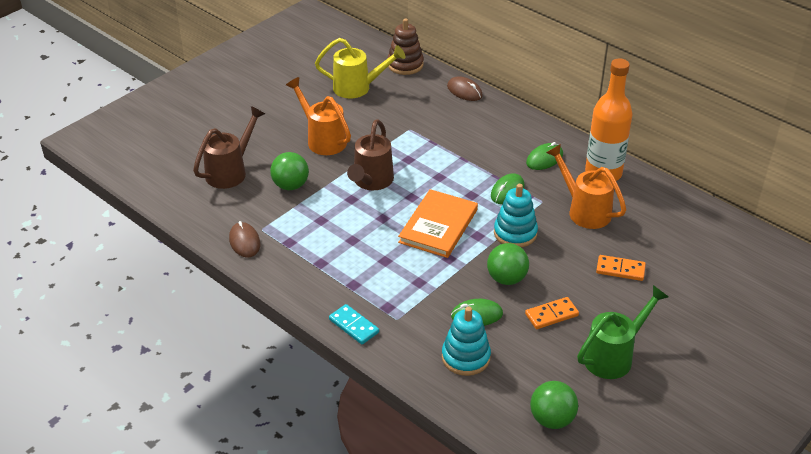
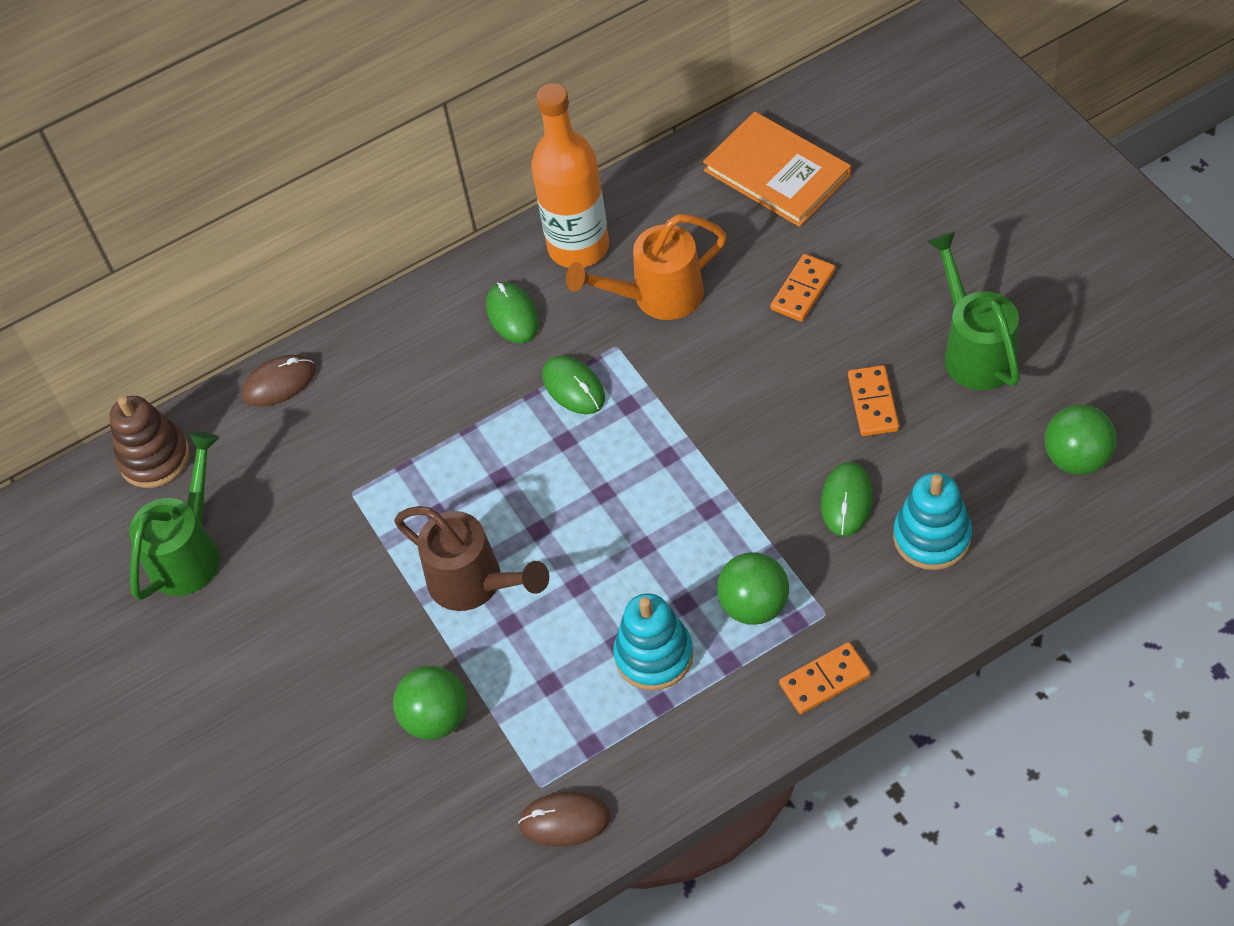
camera: 65 degrees left, 15 degrees up
brown watering can [193,106,265,189] -> none
orange watering can [286,77,351,155] -> none
yellow watering can [315,38,405,98] -> green watering can [129,431,220,600]
turquoise domino [329,304,379,344] -> orange domino [779,642,871,714]
orange book [398,189,478,258] -> orange book moved to [703,112,851,227]
green ball [487,243,529,285] -> green ball moved to [717,552,789,625]
turquoise stacking toy [494,184,538,248] -> turquoise stacking toy moved to [613,593,693,691]

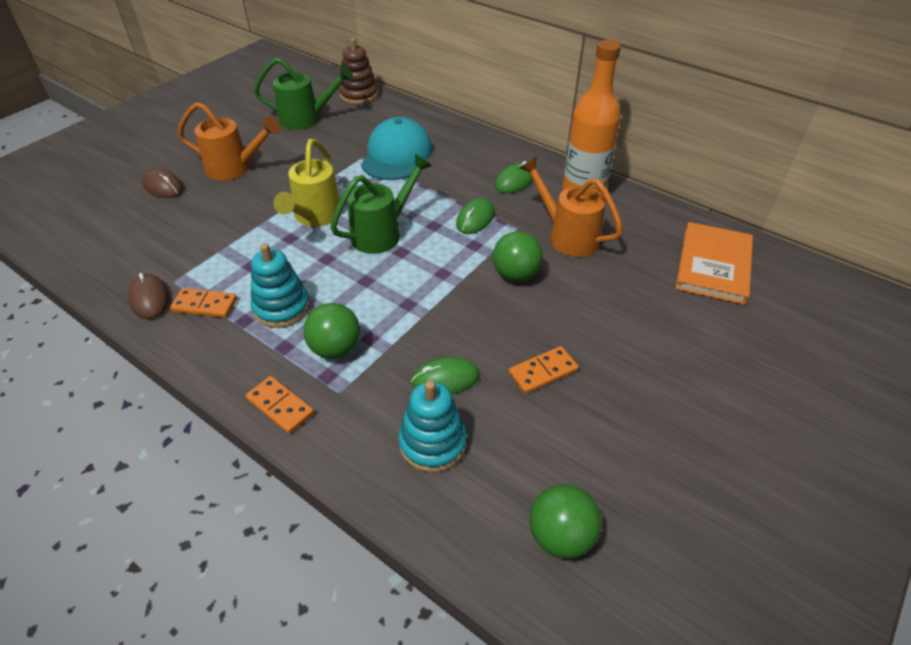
camera: 60 degrees right, 10 degrees down
brown mouse [241,355,316,407] -> brown mouse moved to [142,168,183,198]
green ball [393,666,467,740] -> green ball moved to [493,231,543,282]
brown watering can [394,506,549,611] -> yellow watering can [273,139,342,227]
orange domino [771,254,835,322] -> orange domino moved to [170,288,237,318]
green watering can [927,232,1020,390] -> green watering can moved to [330,154,432,254]
none -> orange watering can [178,102,281,180]
none -> turquoise cap [361,117,432,180]

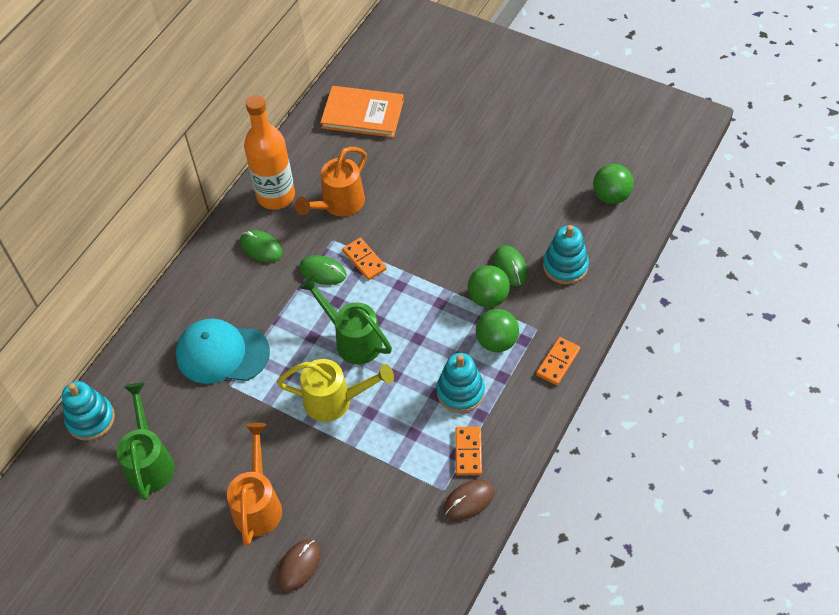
camera: 95 degrees left, 10 degrees up
brown stacking toy [339,38,378,104] -> turquoise stacking toy [62,381,115,441]
green ball [493,231,543,282] -> green ball moved to [468,265,510,308]
orange domino [509,346,579,394] -> orange domino moved to [342,238,387,280]

